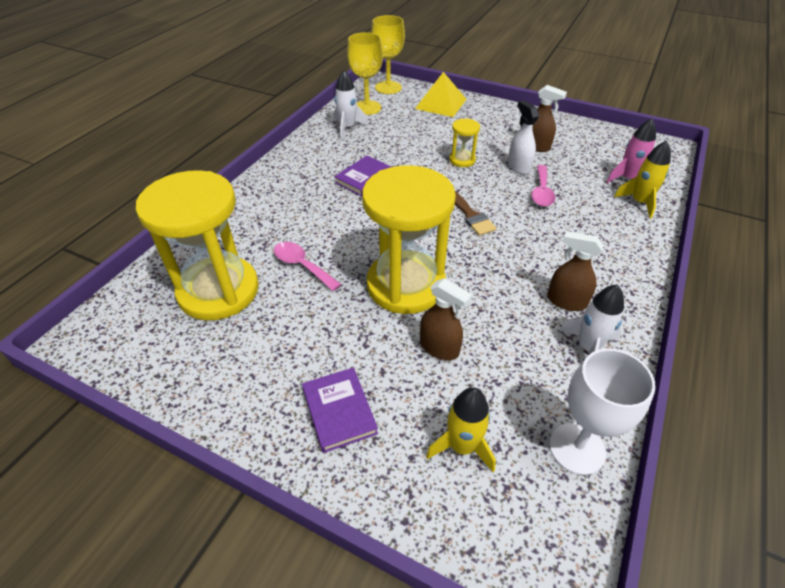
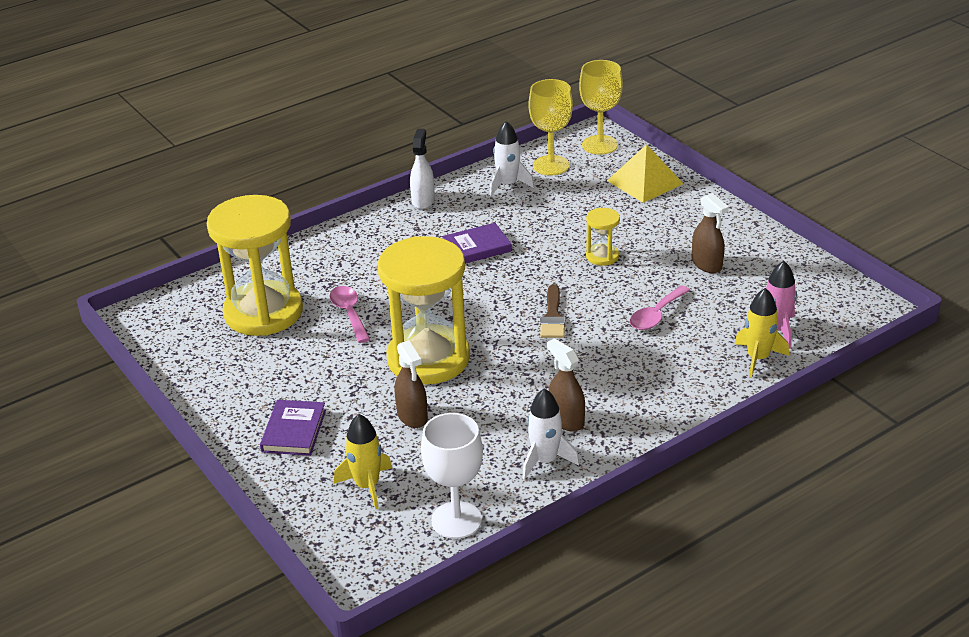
camera: 30 degrees right, 10 degrees down
white spray bottle [508,100,539,174] -> white spray bottle moved to [410,129,435,209]

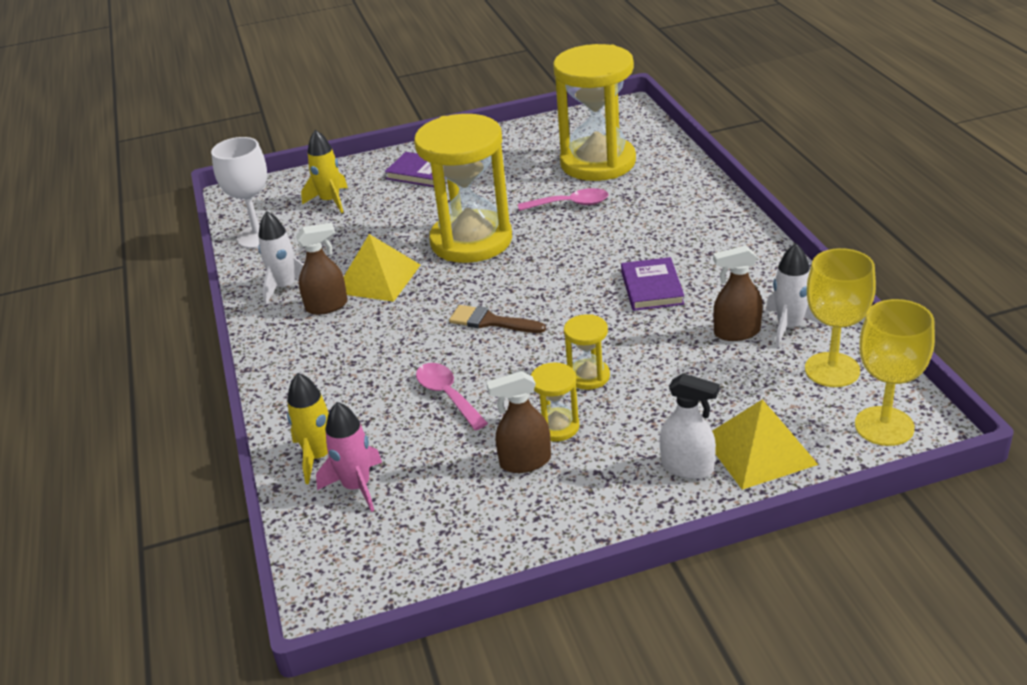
camera: 110 degrees right, 0 degrees up
brown spray bottle [395,340,428,428] -> brown spray bottle moved to [713,246,763,341]
white spray bottle [410,129,435,209] -> white spray bottle moved to [660,373,720,479]
none -> yellow pyramid [344,234,420,302]
none -> yellow hourglass [531,362,580,442]

